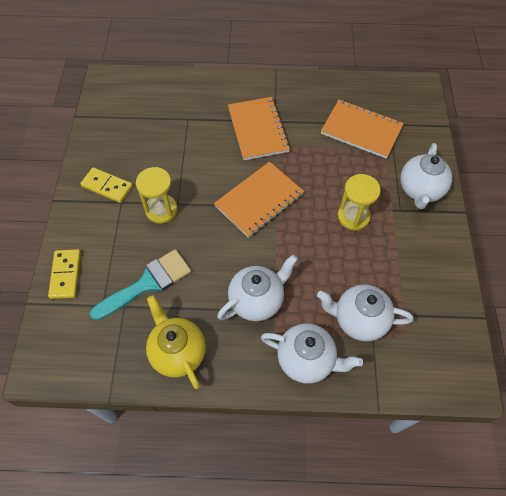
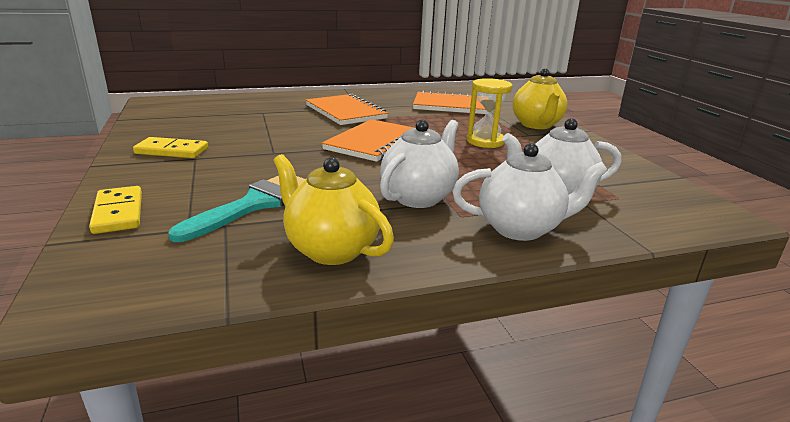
camera: 20 degrees left, 35 degrees down
yellow hourglass [136,167,178,224] -> none
white teapot [400,143,452,209] -> yellow teapot [513,68,567,129]

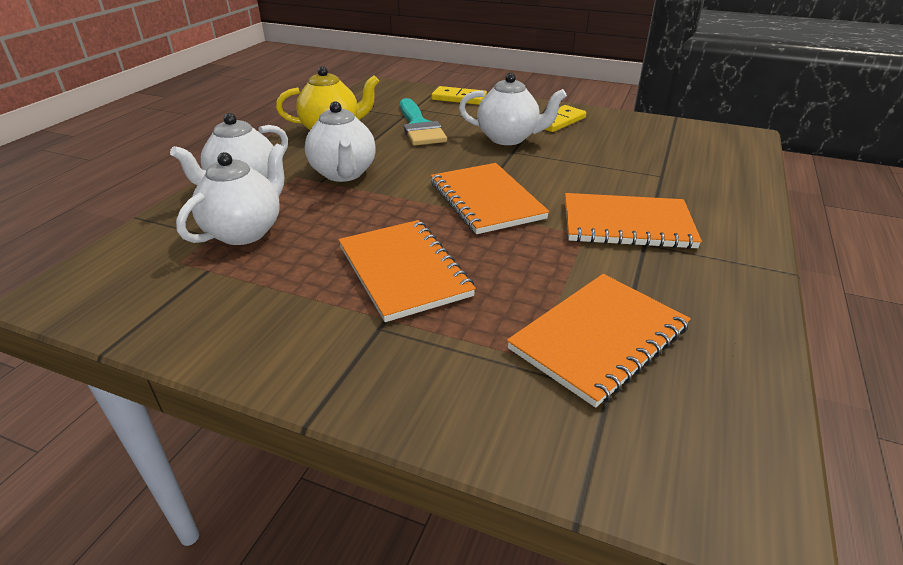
camera: 130 degrees right, 10 degrees up
yellow hourglass [467,78,513,148] -> orange notebook [338,220,476,322]
yellow teapot [513,68,567,129] -> none
none -> white teapot [459,73,567,145]

